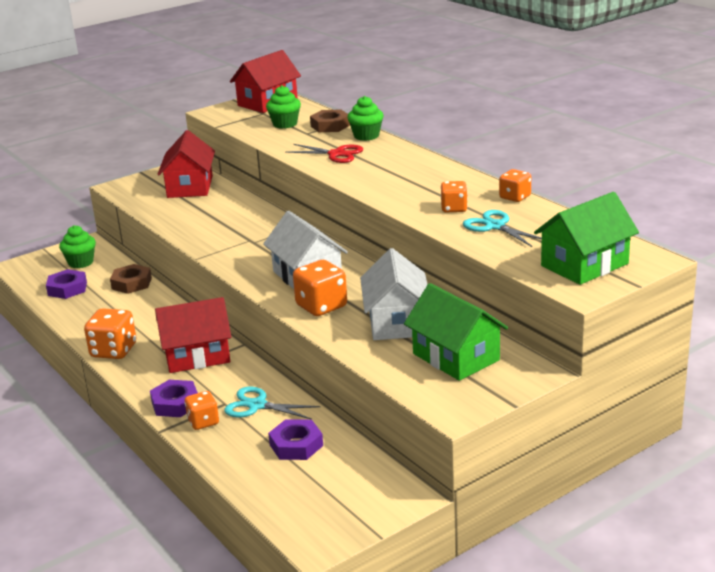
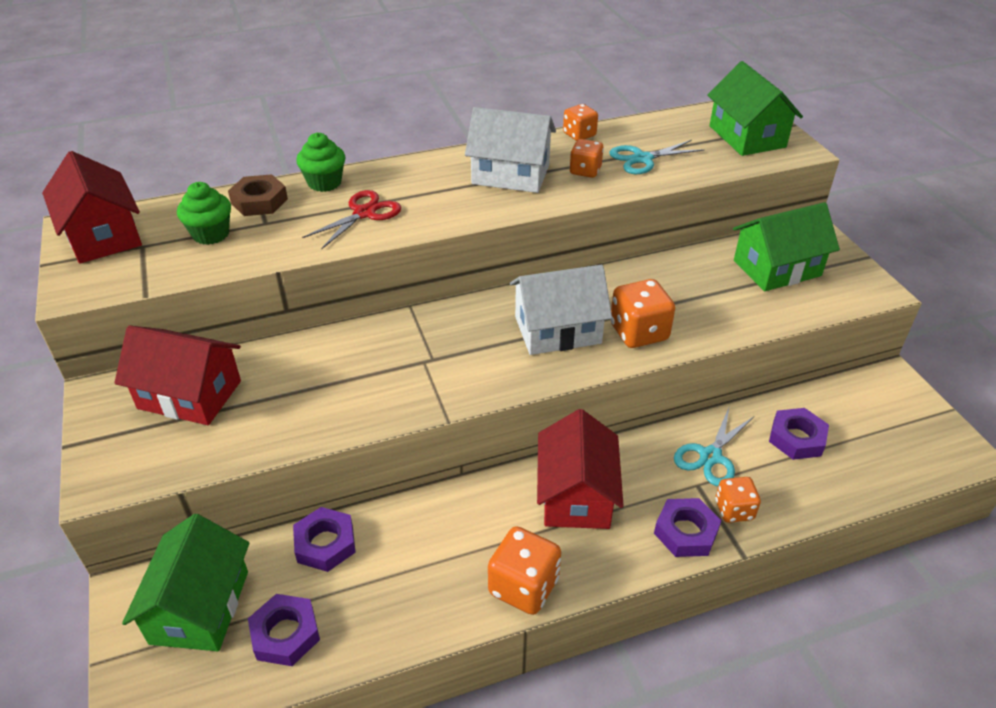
camera: 75 degrees left, 15 degrees up
green cupcake [59,225,96,268] -> green house [122,514,250,651]
brown nut [110,264,152,294] -> purple nut [293,507,356,572]
white house [360,248,428,340] -> white house moved to [465,107,556,193]

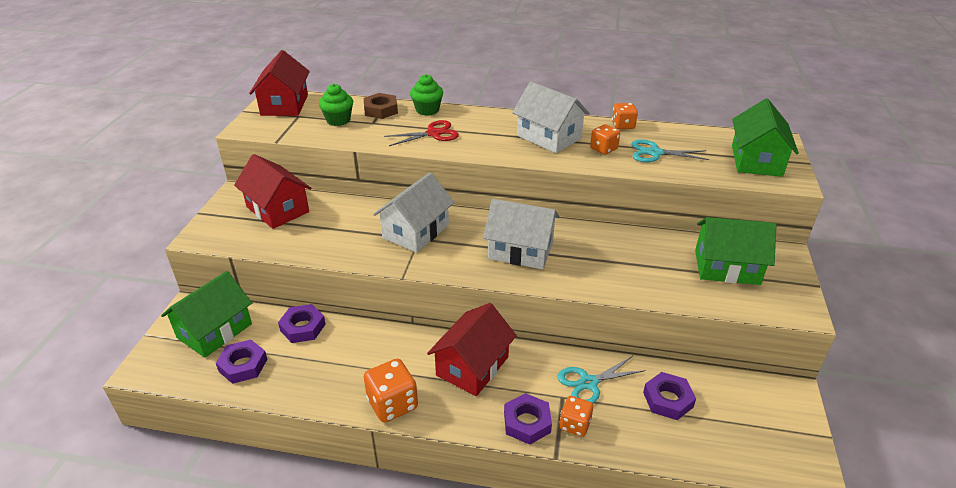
camera: 30 degrees right, 5 degrees down
orange dice [610,279,675,348] -> none
none -> white house [373,172,455,253]

